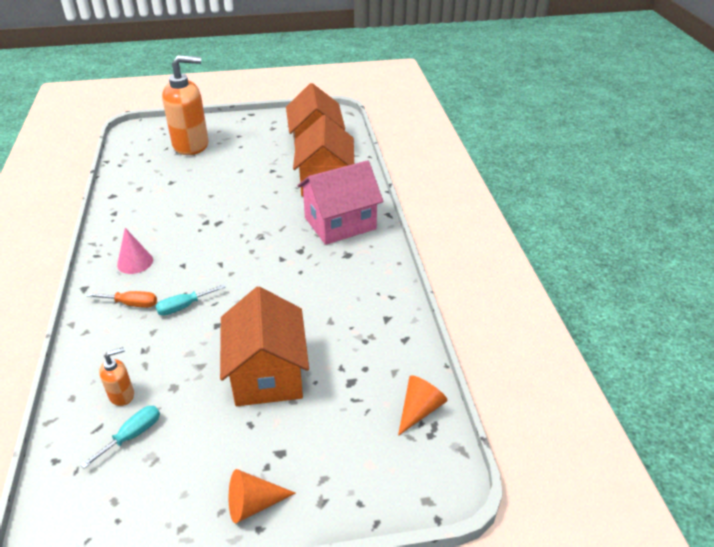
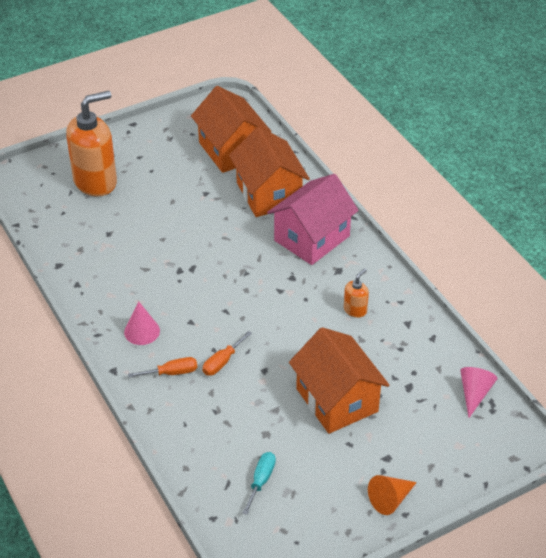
camera: 20 degrees left, 5 degrees up
orange soap dispenser [99,347,134,406] -> orange soap dispenser moved to [344,268,369,318]
turquoise screwdriver [155,284,226,316] -> orange screwdriver [202,331,252,376]
orange cone [398,375,448,436] -> pink cone [460,367,497,418]

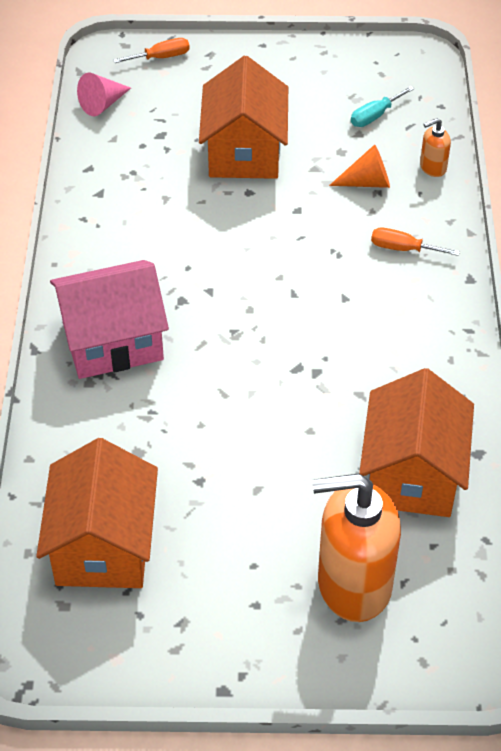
camera: 150 degrees left, 5 degrees up
pink cone [124,301,160,345] -> none
orange screwdriver [202,331,252,376] -> orange screwdriver moved to [113,38,190,63]
orange house [229,127,310,217] -> orange house moved to [359,368,474,517]
orange soap dispenser [344,268,369,318] -> orange soap dispenser moved to [420,118,451,177]
orange cone [368,475,417,515] -> orange cone moved to [329,144,390,188]

